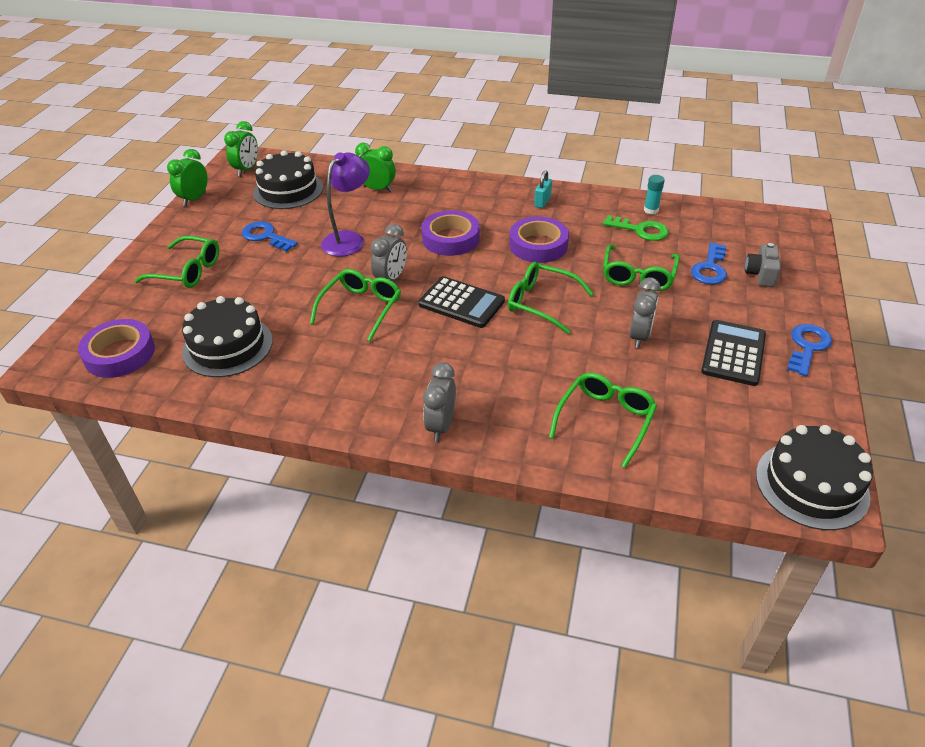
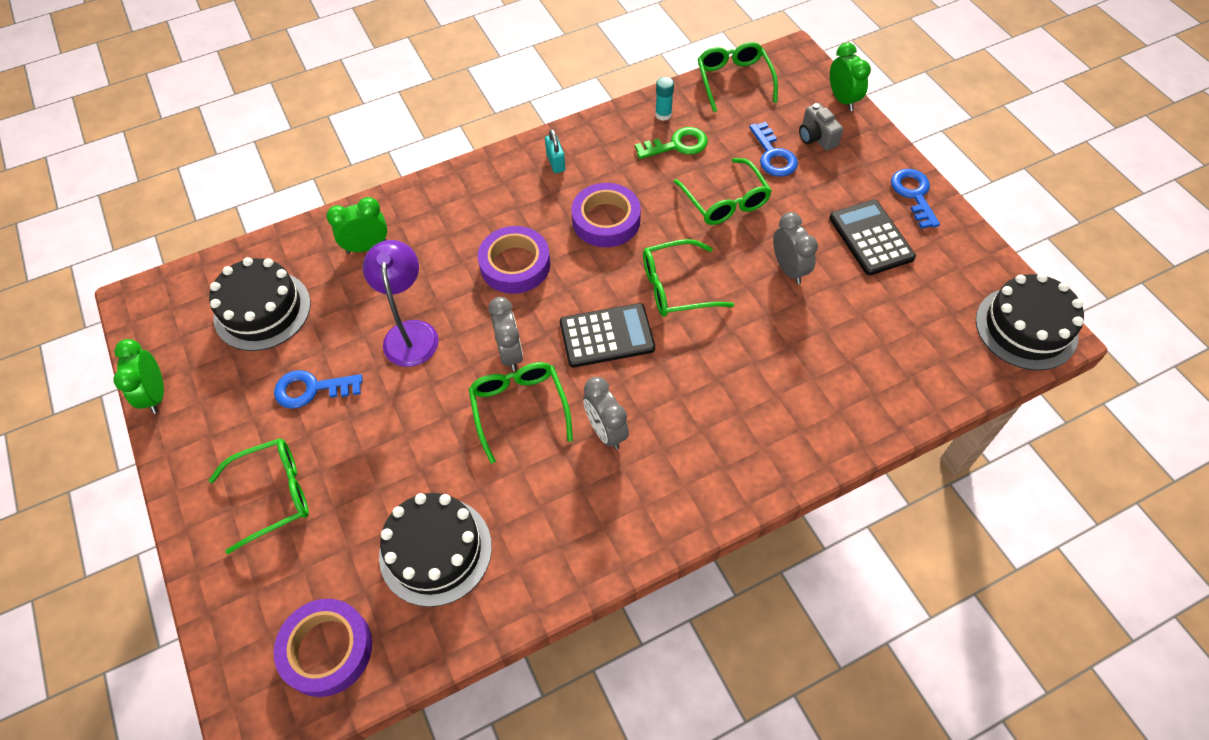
camera: 40 degrees left, 15 degrees up
green clock [224,121,258,176] -> green clock moved to [830,43,871,111]
grey clock [423,362,456,441] -> grey clock moved to [583,377,629,450]
green glasses [549,373,657,468] -> green glasses moved to [698,42,778,112]

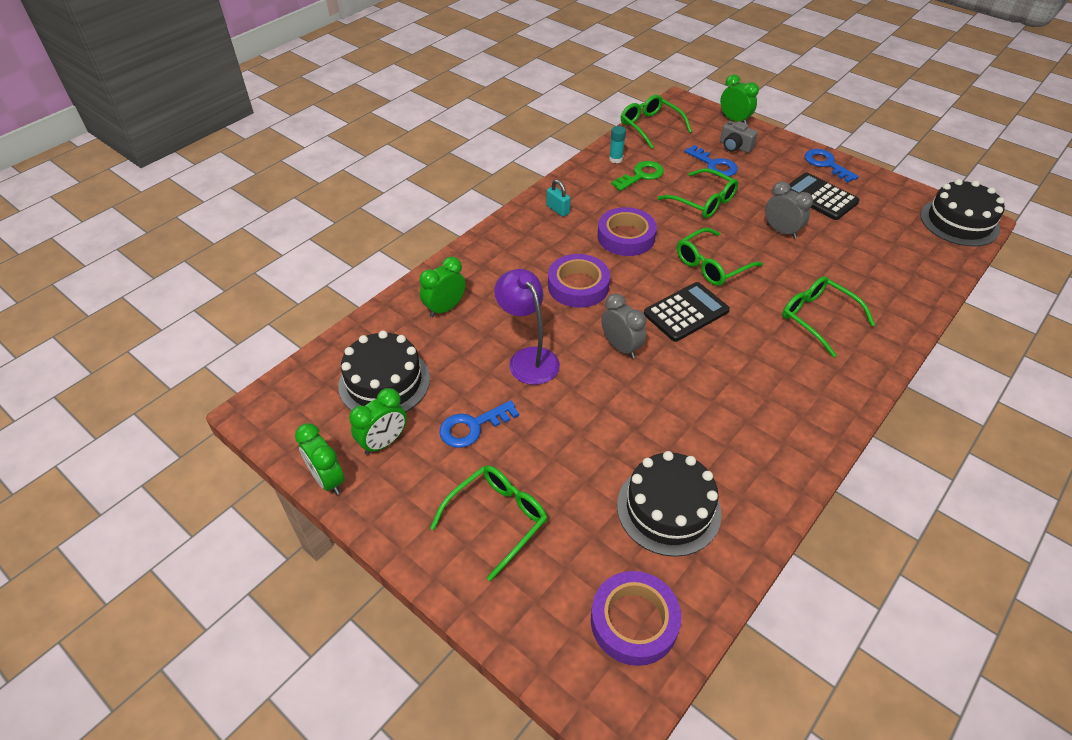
camera: 25 degrees left, 10 degrees down
green glasses [469,362,573,464] -> green glasses moved to [782,276,875,358]
grey clock [583,377,629,450] -> none
none -> green clock [349,388,407,455]

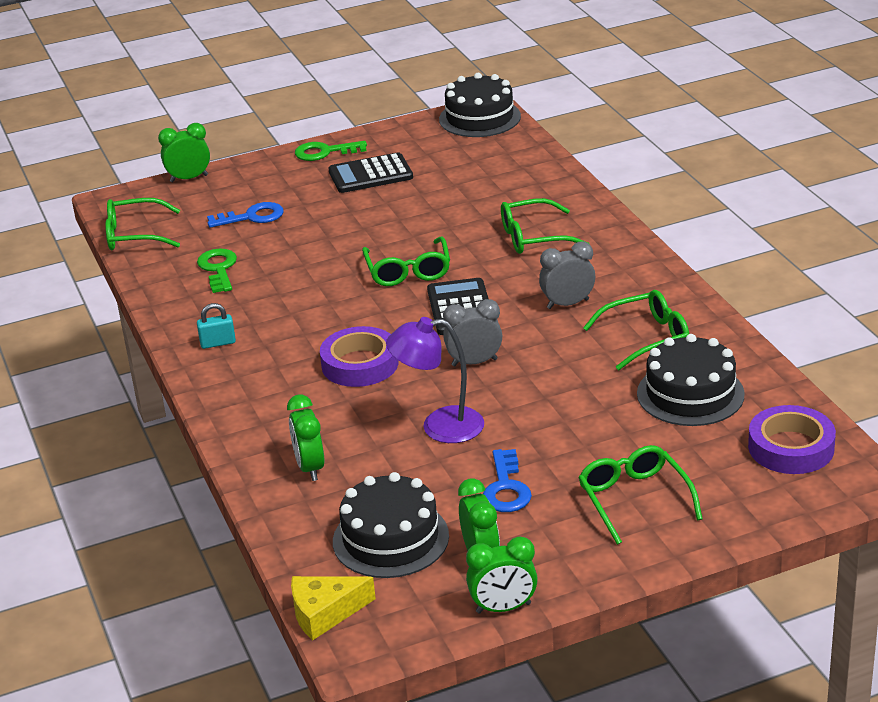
camera: 60 degrees left, 15 degrees down
purple tape [597,207,657,256] -> none
turquoise glue stick [609,126,626,163] -> none
green glasses [657,168,738,218] -> green glasses moved to [583,290,689,370]
grey camera [720,121,758,153] -> none
grey clock [765,181,813,239] -> grey clock moved to [539,242,595,309]
blue key [805,149,859,183] -> green key [295,141,367,161]
none -> yellow cheese [291,576,376,640]

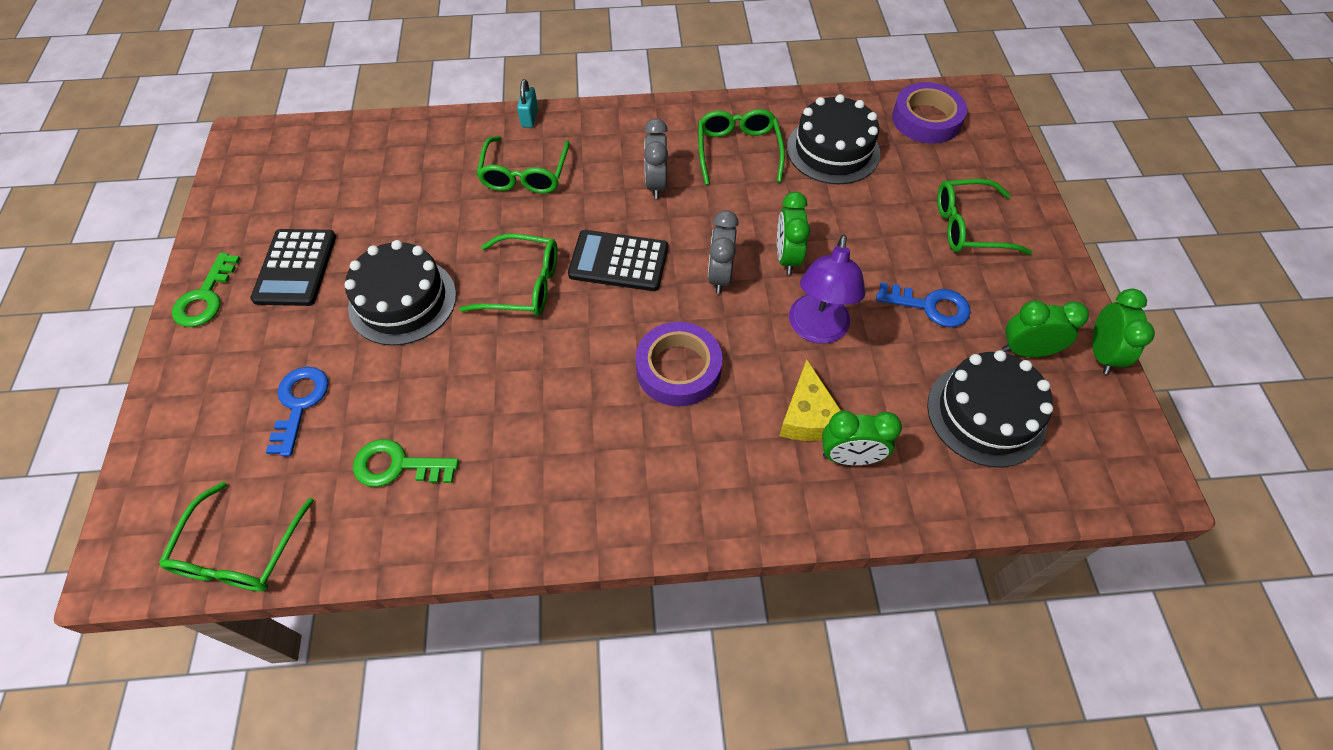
camera: 75 degrees left, 25 degrees up
green clock [158,123,210,182] -> green clock moved to [777,192,810,275]
turquoise padlock [197,303,236,349] -> turquoise padlock moved to [517,79,538,128]
yellow cheese [291,576,376,640] -> yellow cheese moved to [779,360,841,441]
black cake [439,73,521,137] -> black cake moved to [345,240,456,346]

